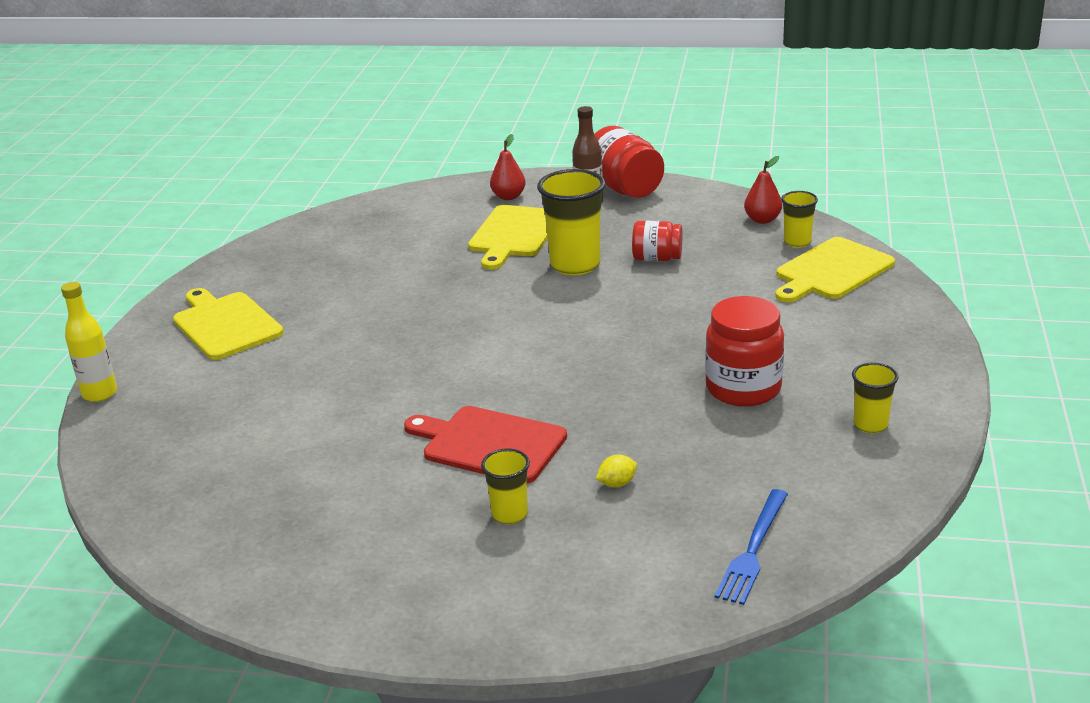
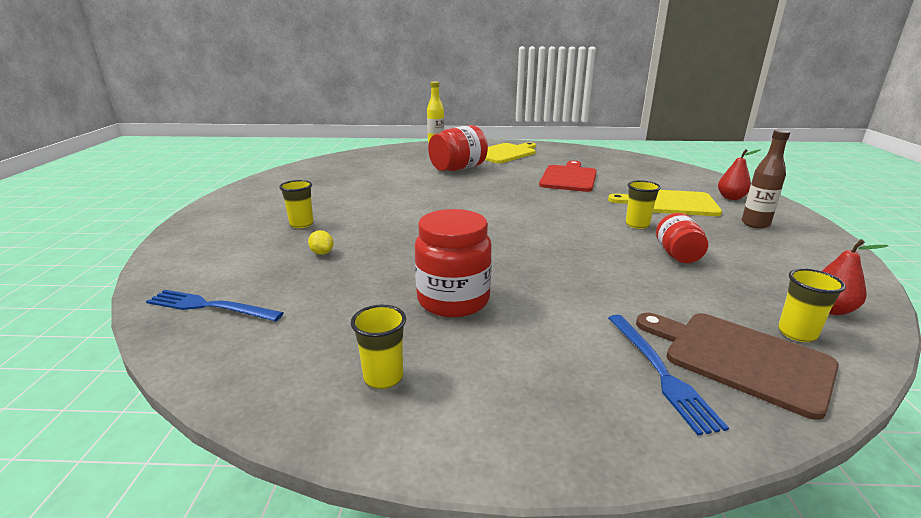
camera: 80 degrees right, 5 degrees down
red cutting board [404,406,567,483] -> red cutting board moved to [539,161,597,192]
yellow cup [537,169,605,275] -> yellow cup [626,180,661,229], size x0.54
red jar [594,126,664,198] -> red jar moved to [428,125,488,171]
yellow cutting board [775,237,895,303] -> brown cutting board [636,312,839,420]
none -> blue fork [608,315,729,436]

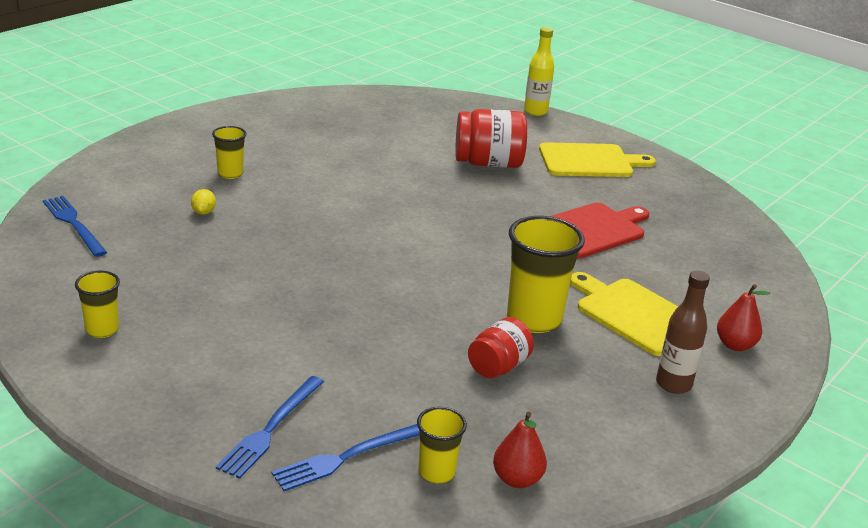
camera: 35 degrees right, 5 degrees up
red jar [415,209,492,317] -> none
yellow cup [626,180,661,229] -> yellow cup [507,216,585,333], size x1.84
brown cutting board [636,312,839,420] -> blue fork [271,424,419,491]

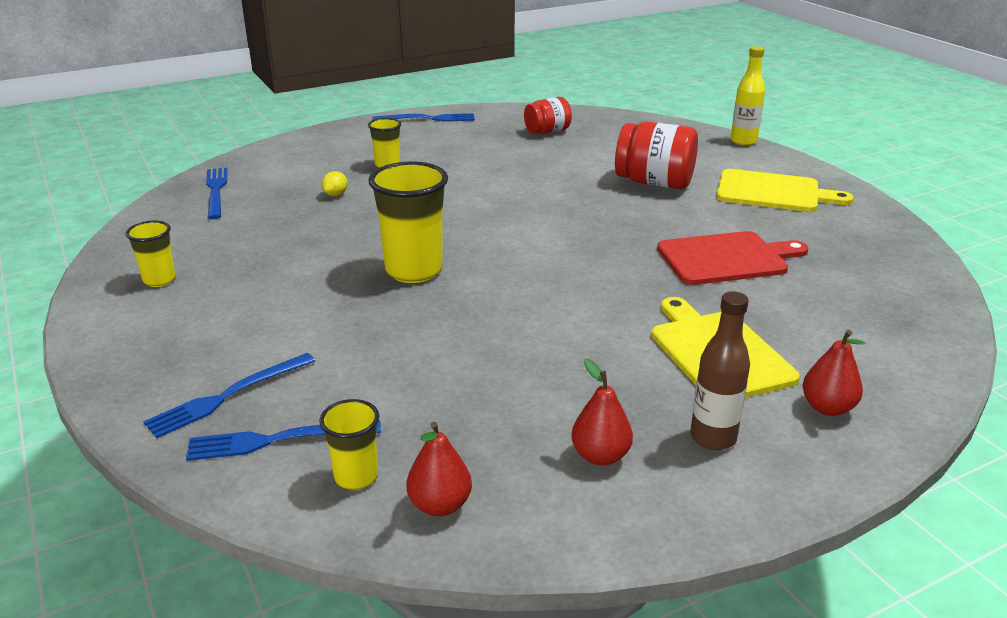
camera: 25 degrees right, 0 degrees up
red jar [468,317,534,378] -> red jar moved to [524,97,572,134]
yellow cup [507,216,585,333] -> yellow cup moved to [368,162,448,283]
none -> blue fork [373,113,475,122]
none -> red pear [571,358,633,465]

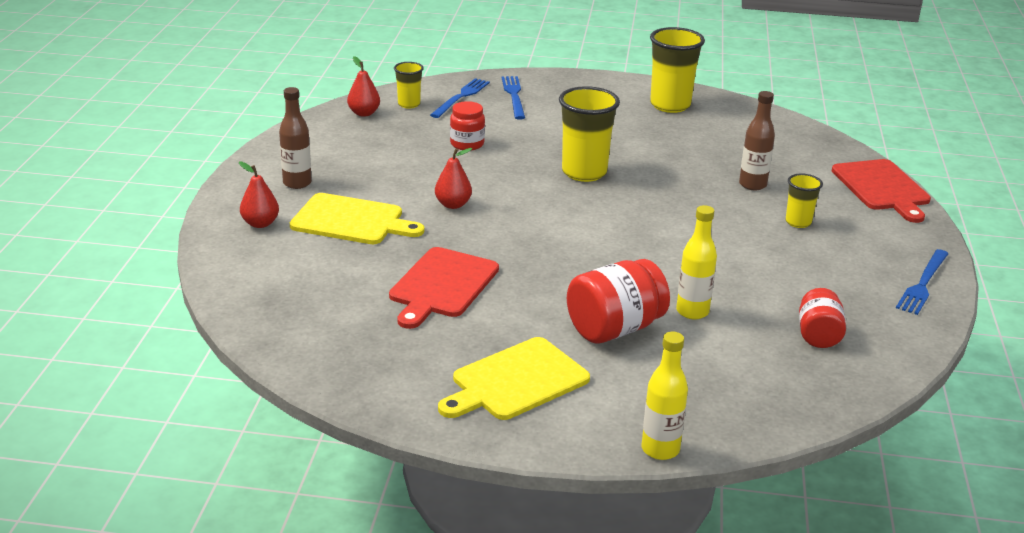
camera: 125 degrees right, 0 degrees up
yellow cup [126,221,176,287] -> yellow cup [650,27,705,113], size x1.84
blue fork [206,168,227,219] -> none
yellow lemon [322,171,348,196] -> brown bottle [739,91,775,190]
red pear [571,358,633,465] -> red pear moved to [435,148,473,209]
none -> red jar [450,101,485,150]
none -> yellow bottle [676,205,717,319]
none -> red cutting board [832,159,931,223]

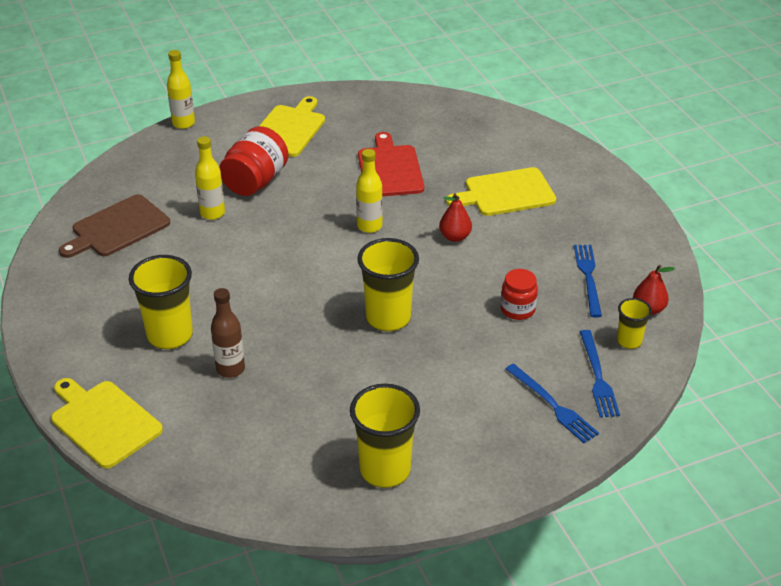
camera: 150 degrees right, 10 degrees up
red pear [239,161,279,228] -> none
brown bottle [279,87,312,189] -> none
yellow cup [785,174,823,228] -> yellow cup [129,255,193,349], size x1.84
red jar [799,288,846,348] -> brown cutting board [59,194,170,258]
red cutting board [832,159,931,223] -> yellow cutting board [51,378,163,469]
blue fork [896,249,948,315] -> blue fork moved to [574,245,602,317]
none -> yellow bottle [356,149,383,233]

